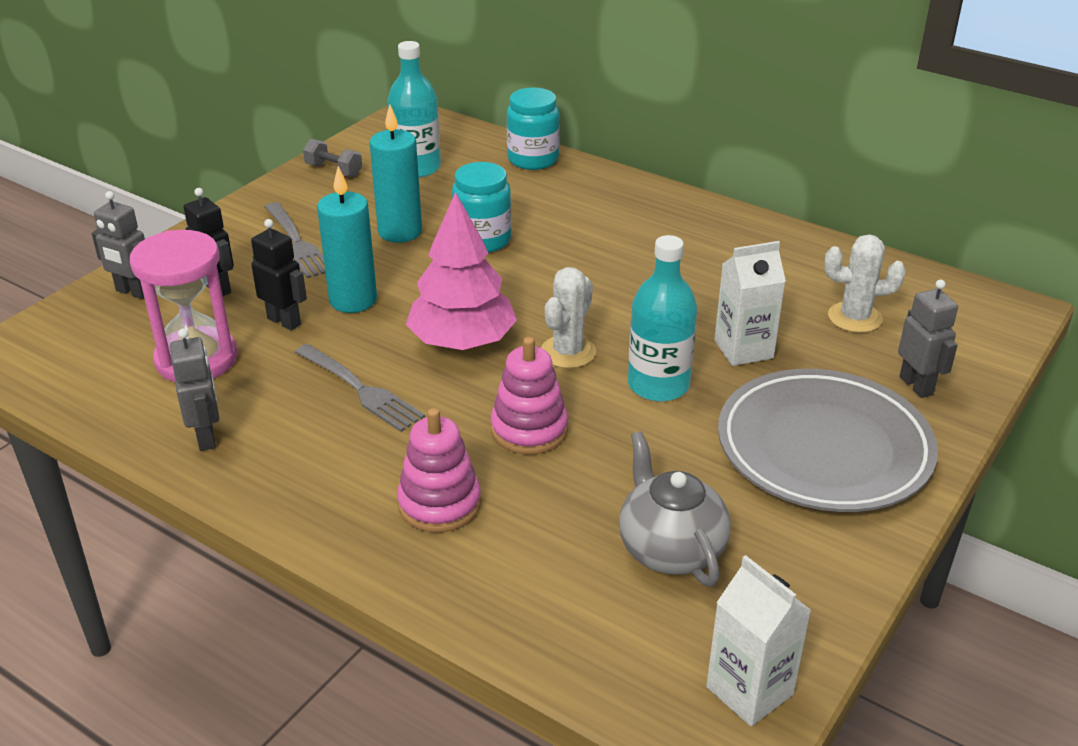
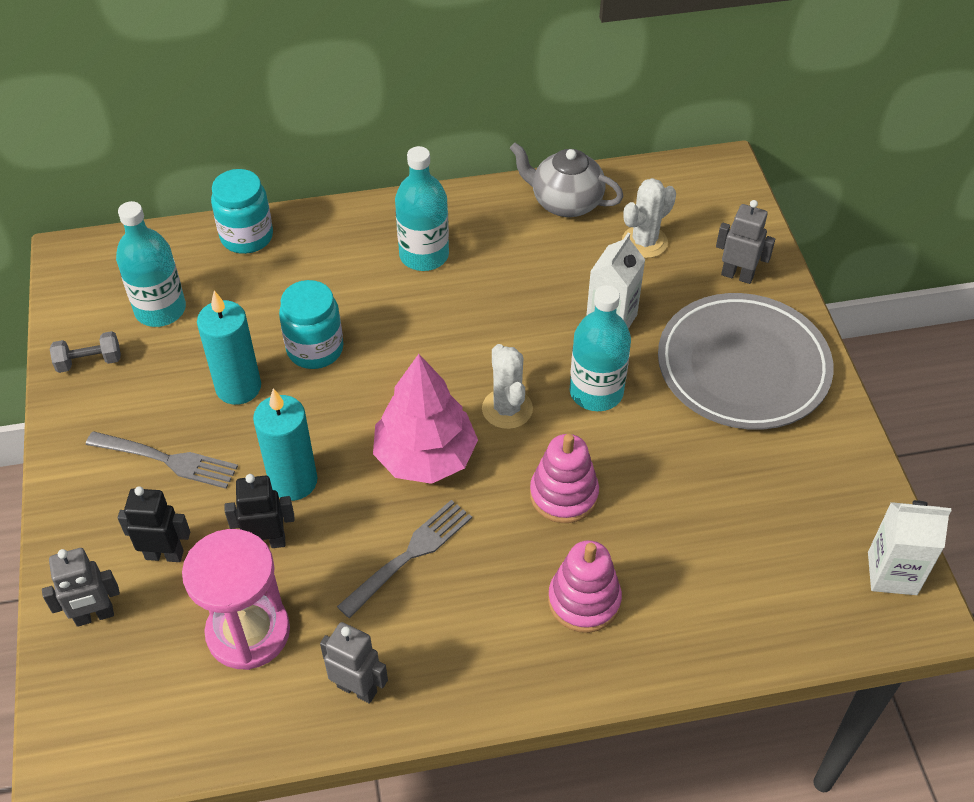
camera: 45 degrees left, 15 degrees up
grey fork [295,344,425,432] -> grey fork turned 45 degrees counterclockwise [337,500,472,618]
grey teapot [619,431,730,586] -> grey teapot moved to [510,143,623,217]
none -> turquoise bottle [395,146,449,271]

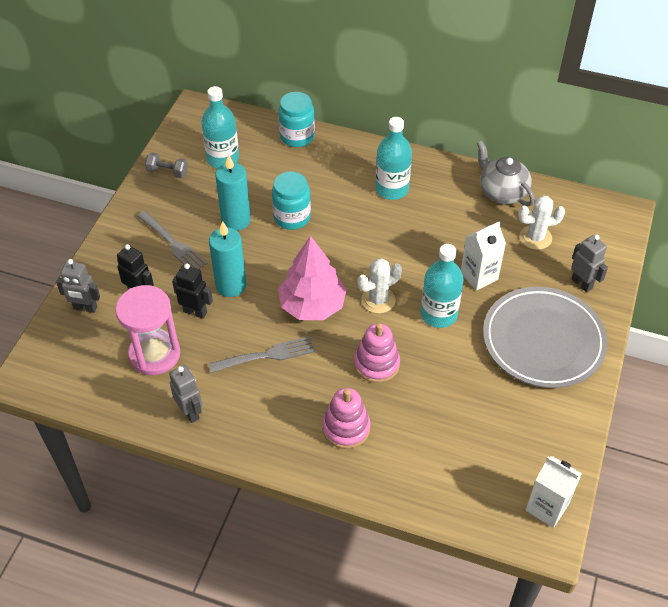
camera: 30 degrees right, 0 degrees up
white cactus [482,344,533,429] -> white cactus turned 45 degrees clockwise [357,258,402,314]

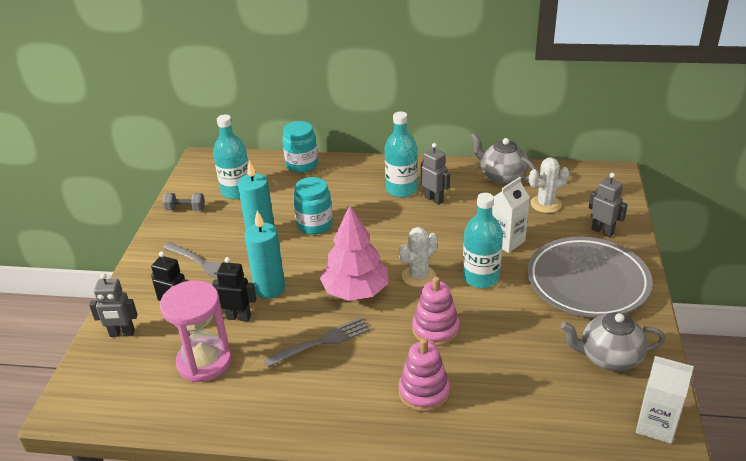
camera: 10 degrees left, 15 degrees down
grey robot [169,365,202,423] -> grey robot moved to [421,143,450,205]
none -> grey teapot [561,312,665,371]

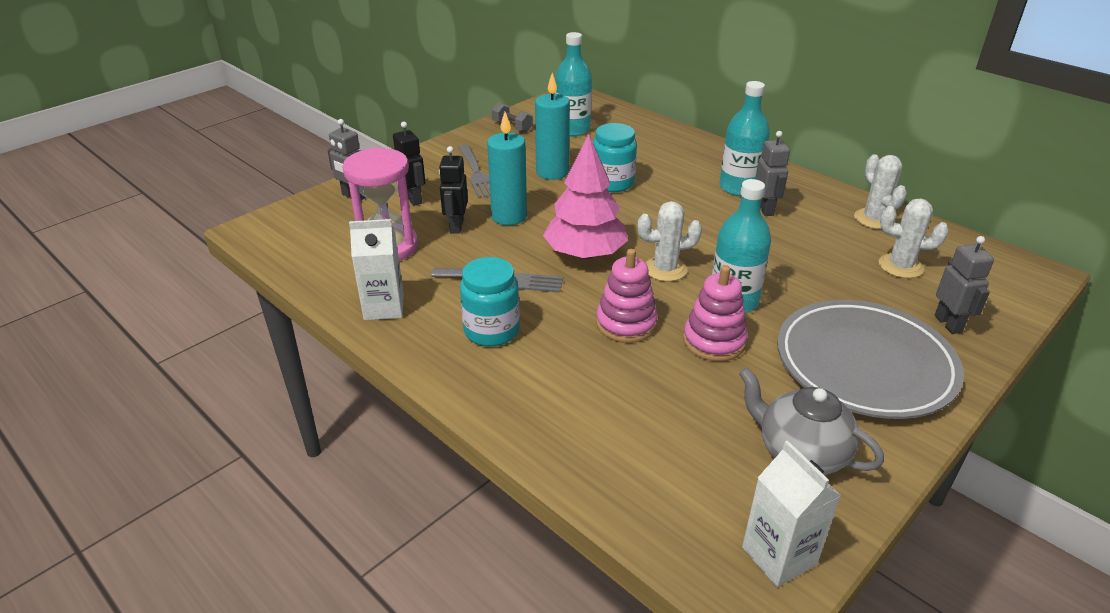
camera: 35 degrees right, 0 degrees up
black robot [212,257,257,322] -> black robot turned 135 degrees counterclockwise [439,146,468,234]
turquoise jar [282,121,318,173] -> turquoise jar moved to [460,257,520,347]
pink stacking toy [398,338,450,412] -> pink stacking toy moved to [683,265,748,361]
grey teapot [471,133,536,185] -> white cactus [854,154,907,229]
white carton [492,177,530,253] -> white carton moved to [349,219,404,320]

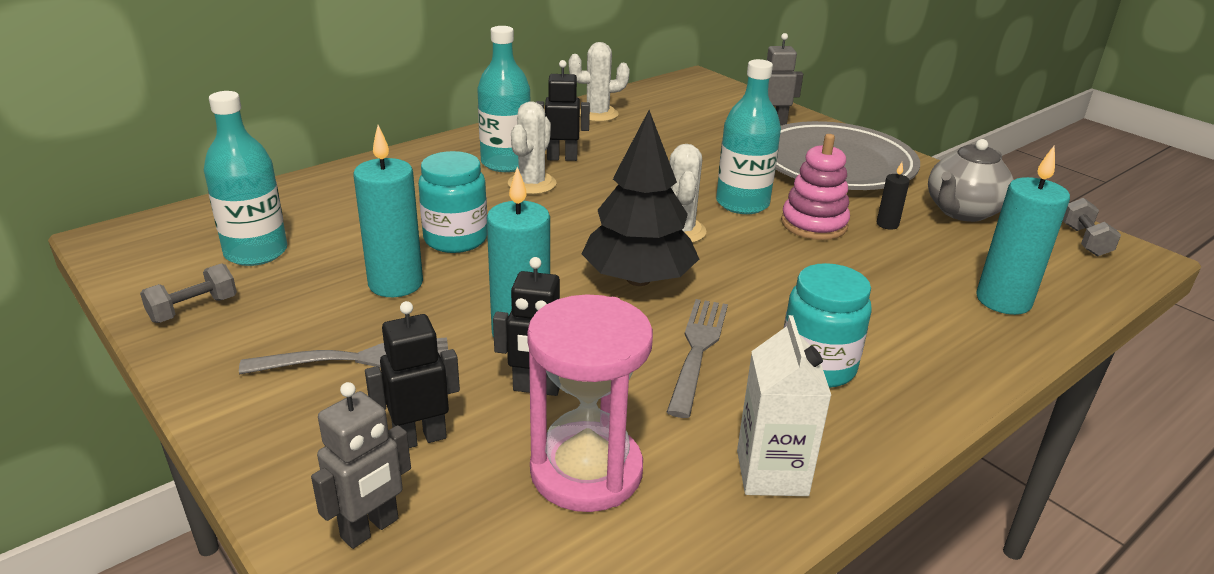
camera: 85 degrees left, 5 degrees down
pink tree [543,134,628,259] -> black tree [582,110,699,286]
pink stacking toy [596,249,658,343] -> none
white carton [742,440,841,587] -> grey dumbbell [1063,198,1121,257]
grey robot [755,131,790,216] -> black robot [536,60,590,161]
white cactus [879,199,949,278] -> white cactus moved to [508,102,556,194]
none -> black candle [877,162,910,230]
none -> turquoise candle [977,146,1070,315]

